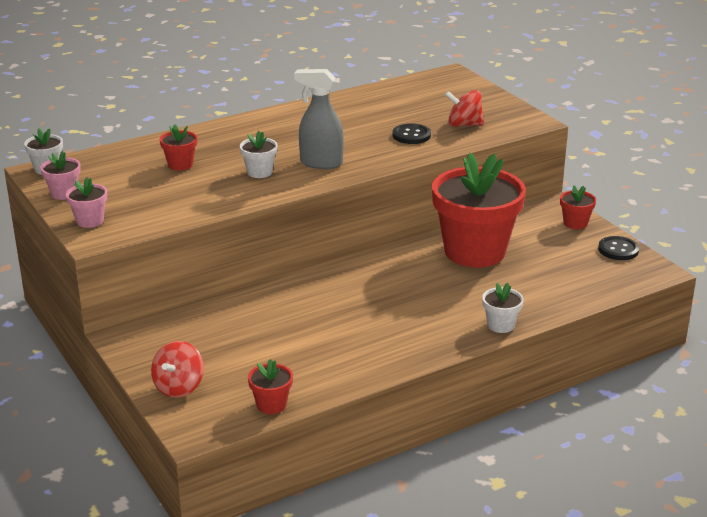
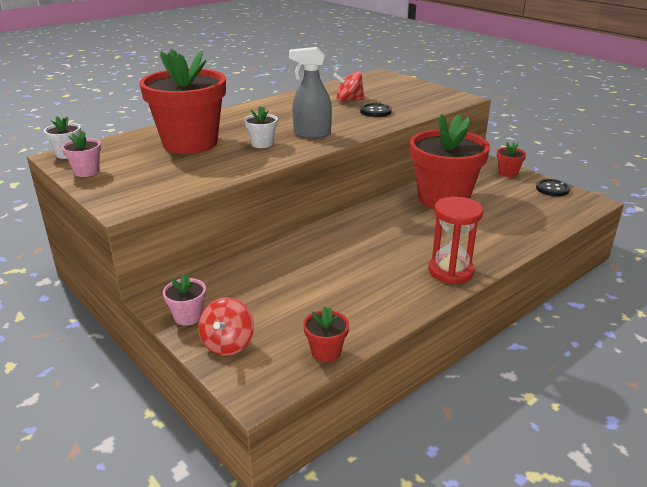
camera: 10 degrees left, 0 degrees up
pink flower pot [66,177,107,228] -> pink flower pot moved to [163,274,206,326]
red flower pot [160,124,197,171] -> red flower pot [139,49,226,154], size x2.46
red spinning top [445,90,484,127] -> red spinning top moved to [333,71,365,102]
white flower pot [482,283,524,333] -> none
none -> red hourglass [428,197,483,284]

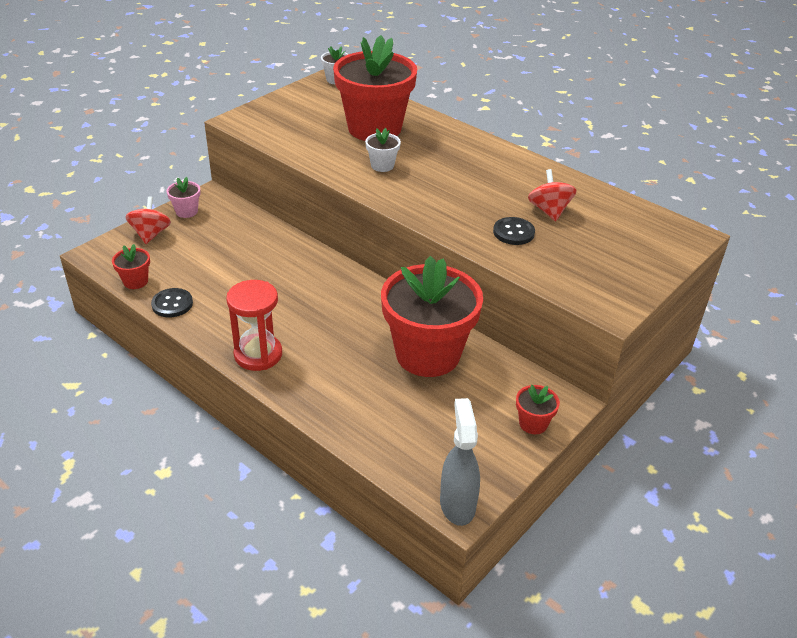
camera: 80 degrees right, 10 degrees up
pink flower pot [62,131,101,177] -> none
red spinning top [198,298,254,356] -> red spinning top turned 90 degrees clockwise [125,196,171,244]
grey spray bottle [289,47,332,138] -> grey spray bottle moved to [440,398,480,526]
black button [536,179,570,196] -> black button moved to [151,288,193,317]

